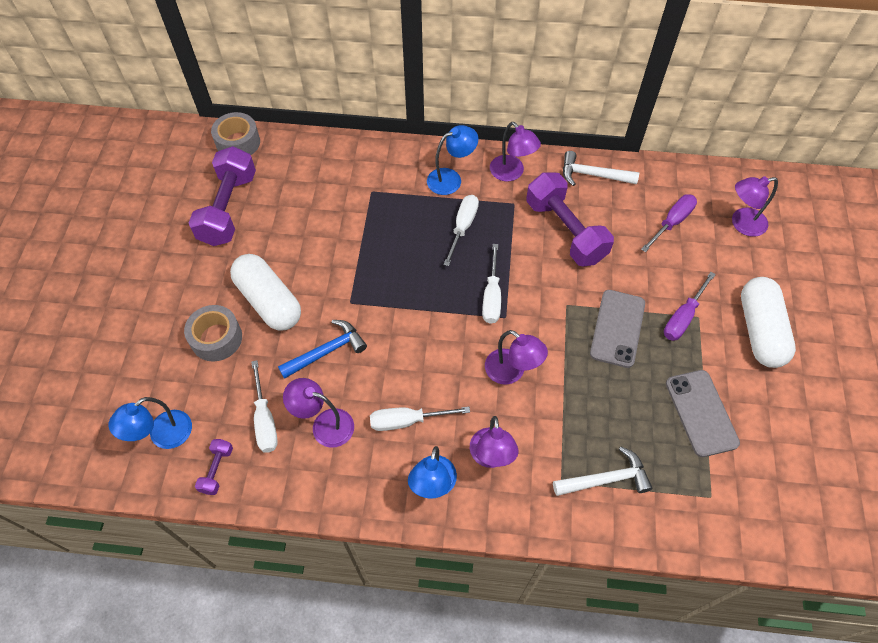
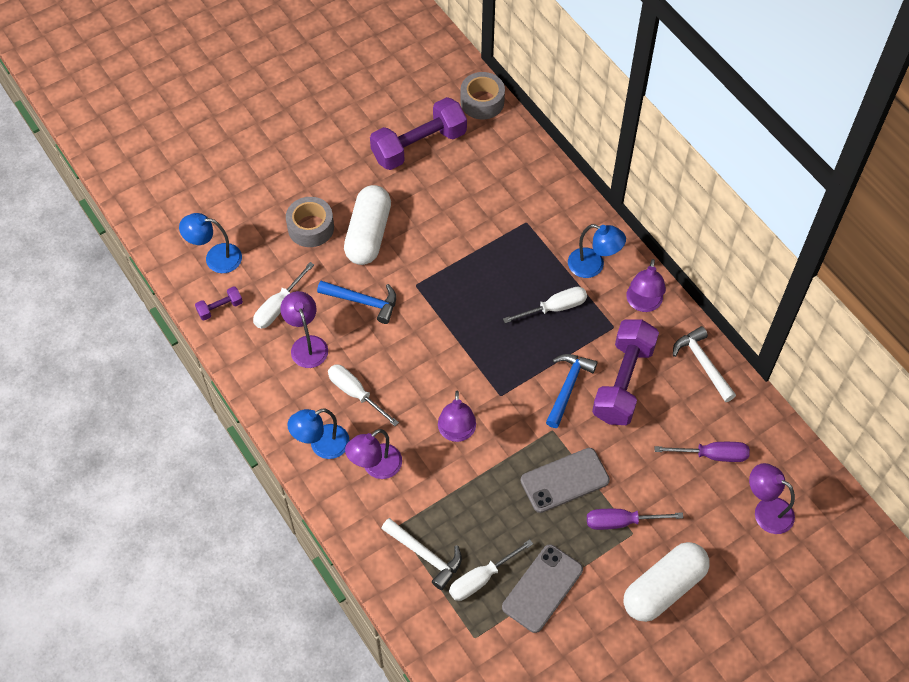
camera: 50 degrees right, 0 degrees up
white screwdriver [482,244,501,324] -> white screwdriver moved to [449,539,533,601]
none -> blue hammer [546,354,598,428]

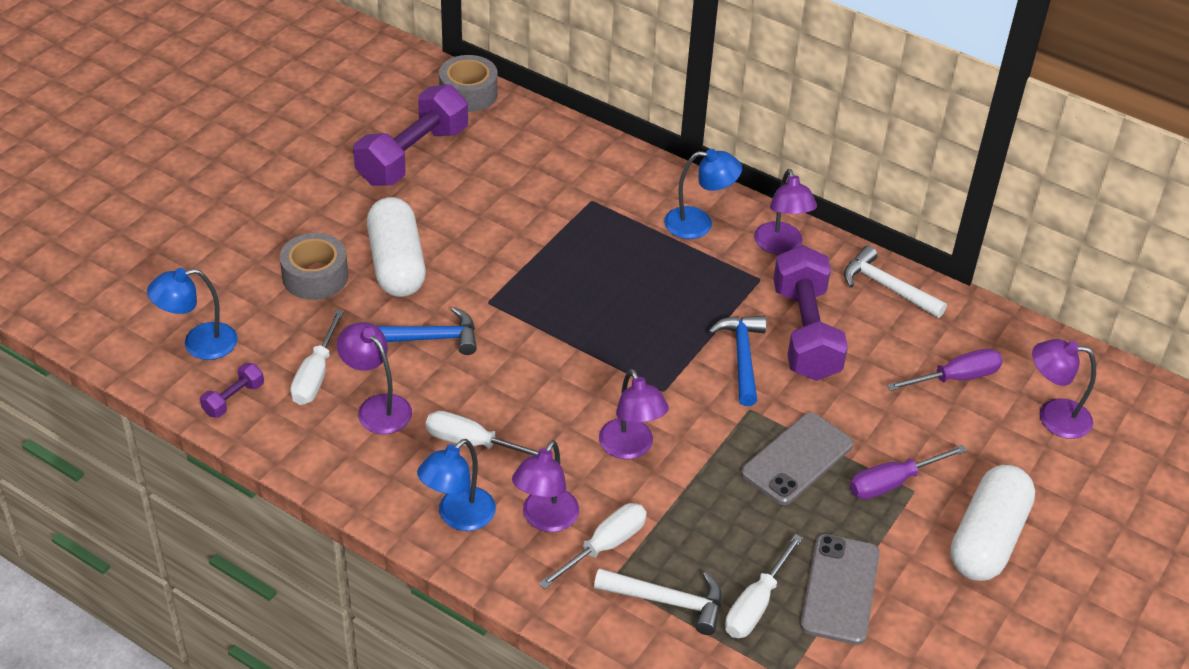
camera: 25 degrees left, 15 degrees down
white screwdriver [503,287,587,323] -> white screwdriver moved to [539,503,647,589]

